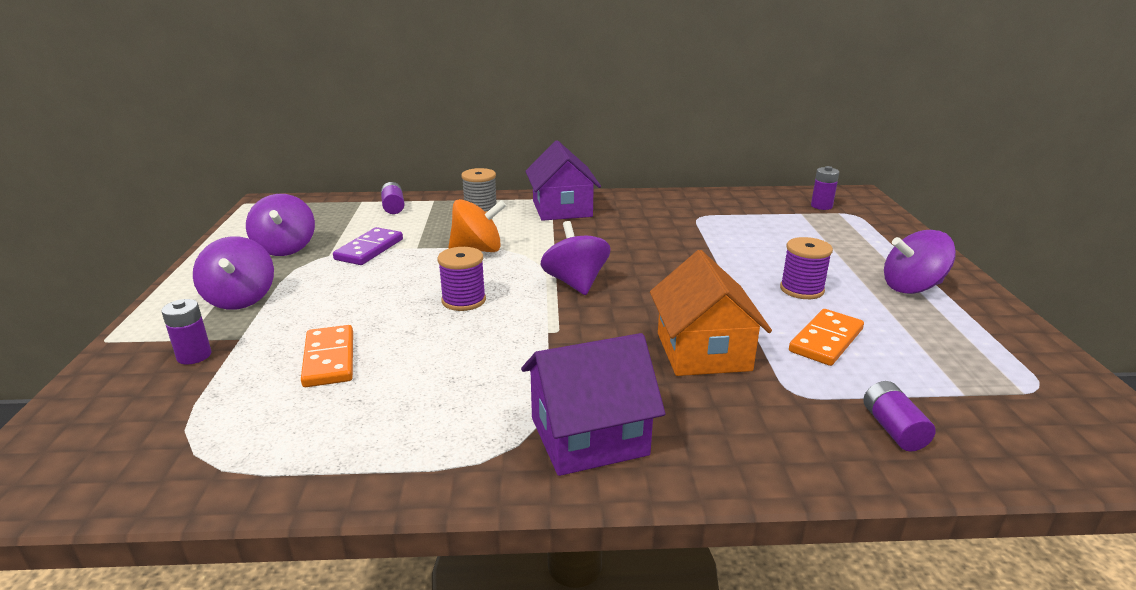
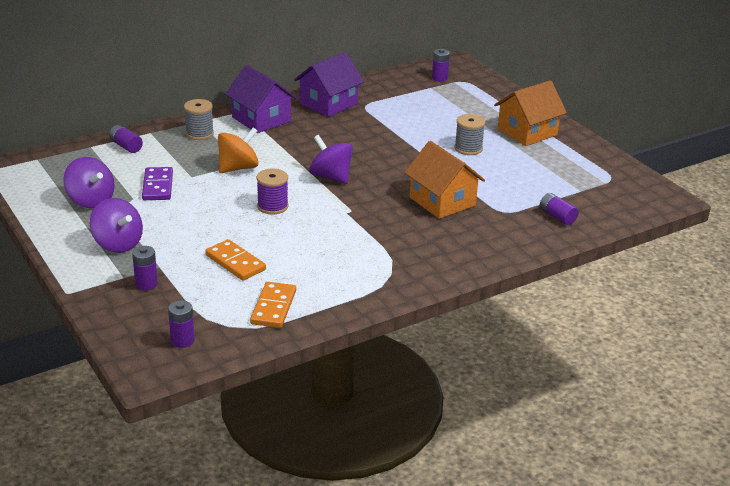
camera: 30 degrees left, 5 degrees up
purple house [521,333,665,476] -> purple house moved to [294,52,364,117]
purple spool [780,237,833,299] -> grey spool [454,114,486,155]
orange domino [789,309,864,366] -> orange domino moved to [250,282,296,328]
purple spinning top [884,230,956,294] -> orange house [494,80,567,146]
none -> purple battery [168,300,195,348]

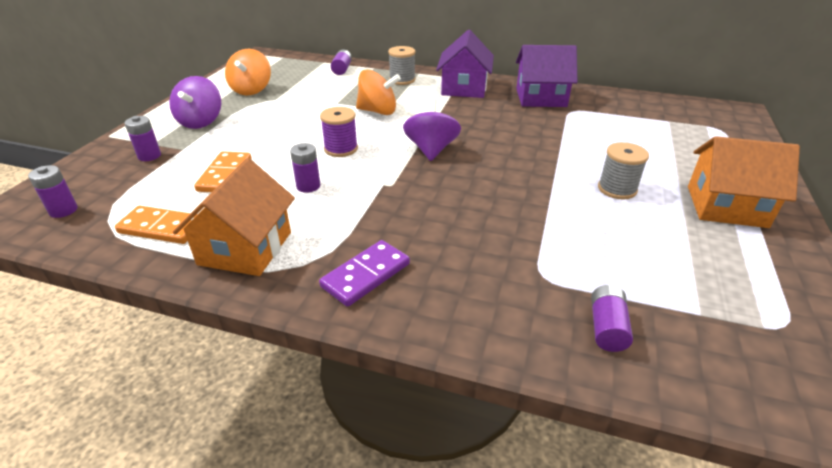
camera: 50 degrees right, 5 degrees up
purple spinning top [63,157,115,208] -> orange spinning top [225,49,271,95]
purple domino [142,167,173,200] -> purple domino moved to [319,240,410,307]
orange domino [250,282,296,328] -> orange domino turned 45 degrees clockwise [115,205,198,244]
orange house [404,141,485,219] -> orange house moved to [173,158,295,276]
purple battery [432,49,450,82] -> purple battery moved to [290,143,320,193]

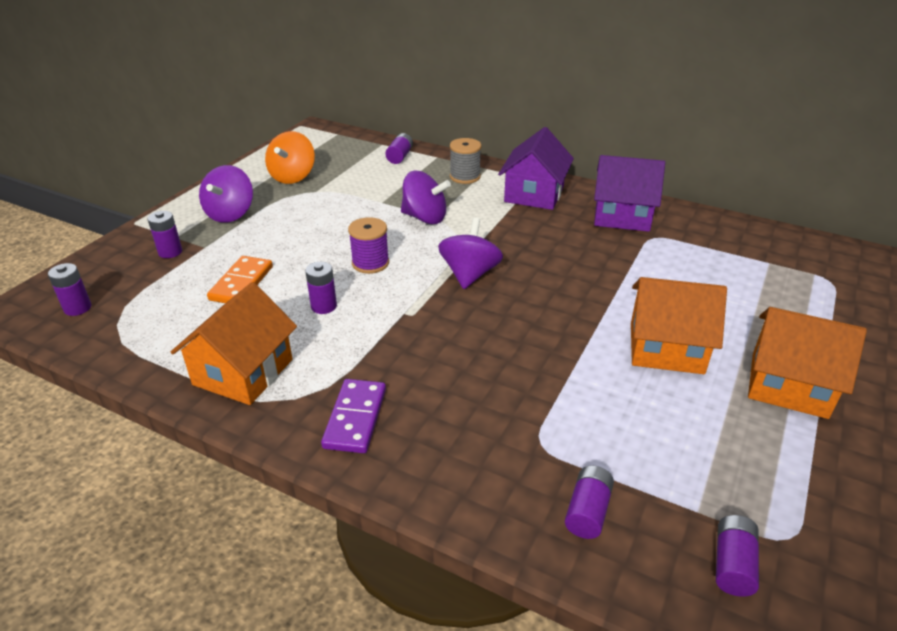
camera: 10 degrees right, 0 degrees up
orange domino [115,205,198,244] -> none
purple domino [319,240,410,307] -> purple domino turned 45 degrees counterclockwise [321,379,386,453]
orange spinning top [356,69,401,115] -> purple spinning top [401,171,451,224]
grey spool [598,142,649,200] -> orange house [631,277,727,374]
none -> purple battery [716,515,759,597]

